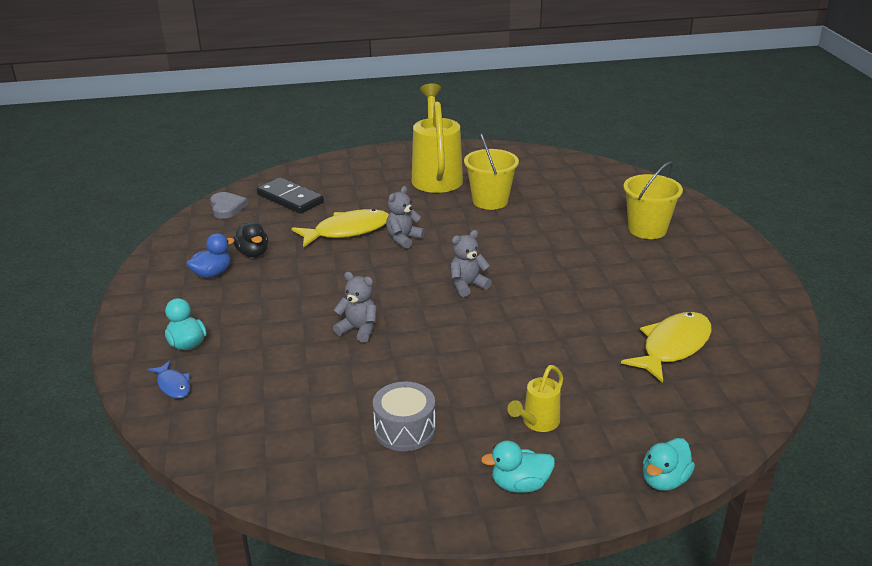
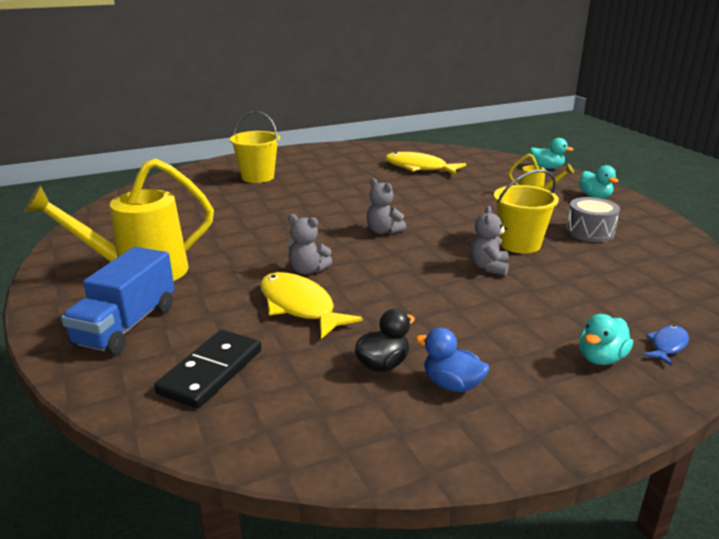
camera: 105 degrees left, 5 degrees down
grey heart [210,192,248,219] -> none
yellow bucket [464,133,519,210] -> yellow bucket moved to [494,170,559,253]
none -> blue truck [61,247,175,355]

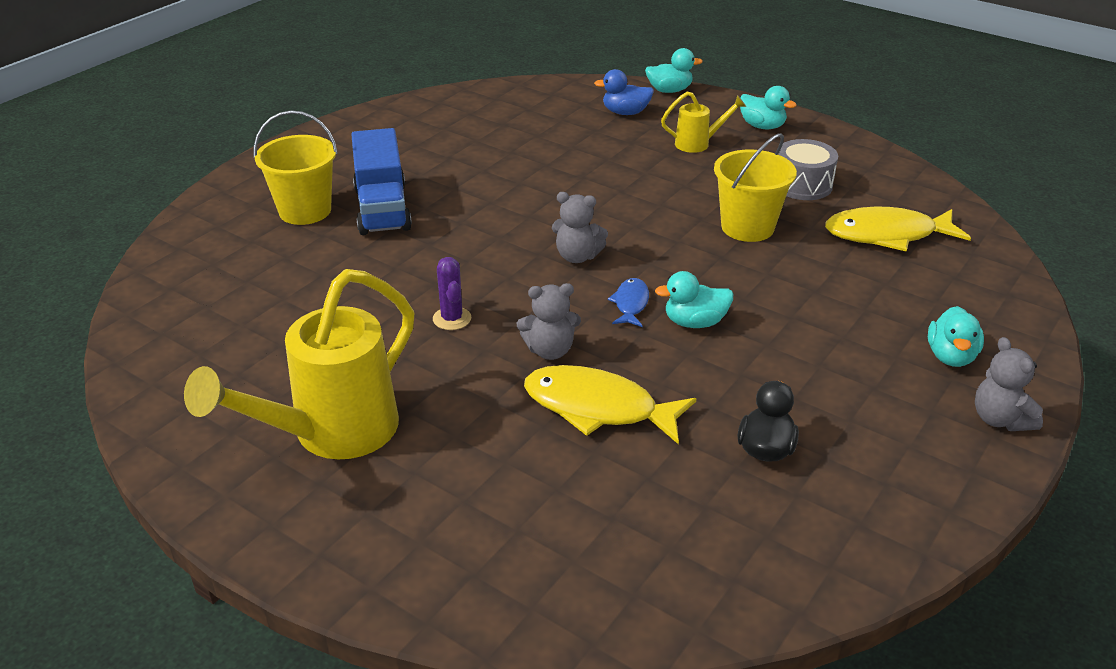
camera: 30 degrees left, 10 degrees up
blue truck [61,247,175,355] -> blue truck moved to [351,128,412,235]
black domino [154,330,262,409] -> none
yellow fish [385,152,466,175] -> yellow fish moved to [825,207,971,252]
blue duck [415,328,489,392] -> blue duck moved to [594,69,654,115]
grey teddy bear [470,206,509,276] -> grey teddy bear moved to [975,337,1043,431]
blue fish [643,325,689,366] -> blue fish moved to [608,278,649,327]
none -> purple cactus [433,257,471,330]
none -> turquoise duck [655,271,733,328]

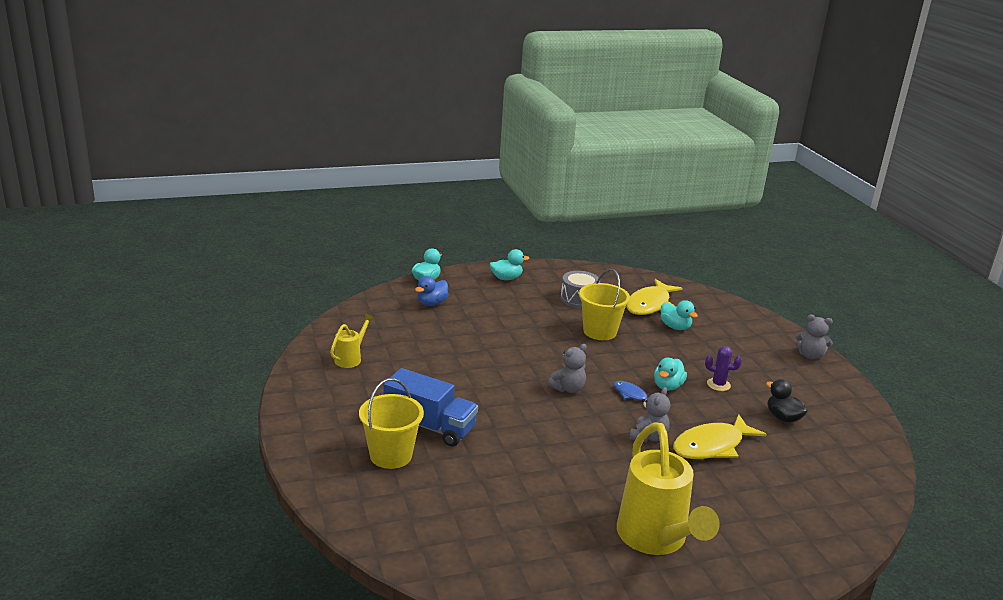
camera: 55 degrees left, 10 degrees down
purple cactus [433,257,471,330] -> purple cactus moved to [705,346,742,391]
yellow watering can [661,92,746,153] -> yellow watering can moved to [330,313,375,368]
turquoise duck [928,306,984,367] -> turquoise duck moved to [661,300,698,330]

